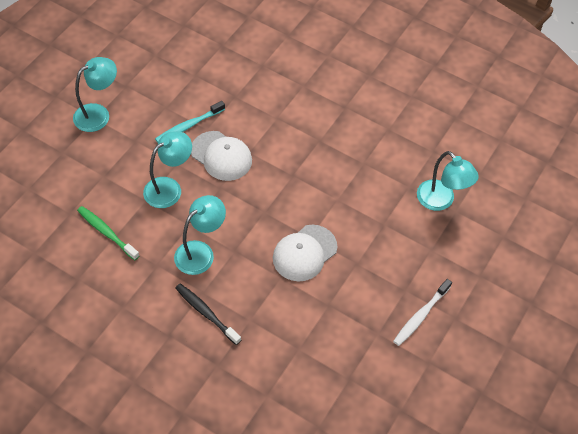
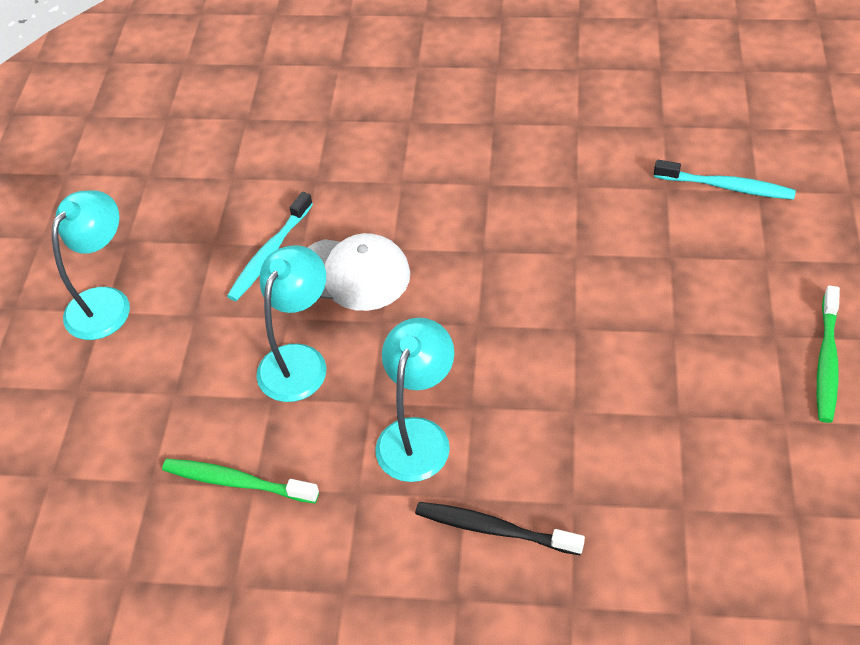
camera: 20 degrees left, 5 degrees down
white cap [273,224,337,282] -> none
white toothbrush [393,279,452,346] -> green toothbrush [817,286,840,423]
turquoise lamp [417,151,479,211] -> turquoise toothbrush [654,160,796,200]

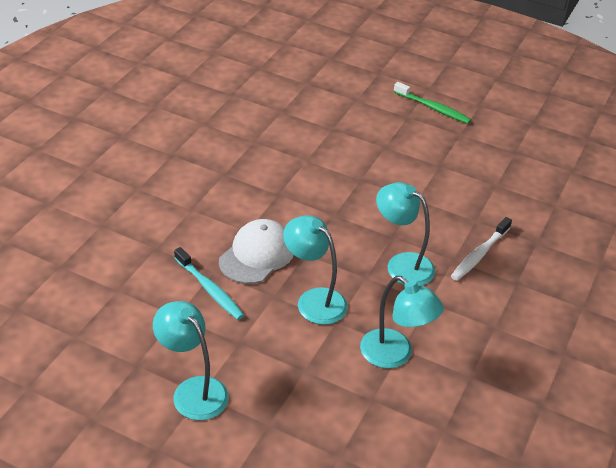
camera: 75 degrees left, 10 degrees down
green toothbrush [162,459,319,503] -> turquoise lamp [360,276,444,369]
black toothbrush [415,502,585,555] -> white toothbrush [451,217,512,281]
turquoise toothbrush [654,160,796,200] -> none

